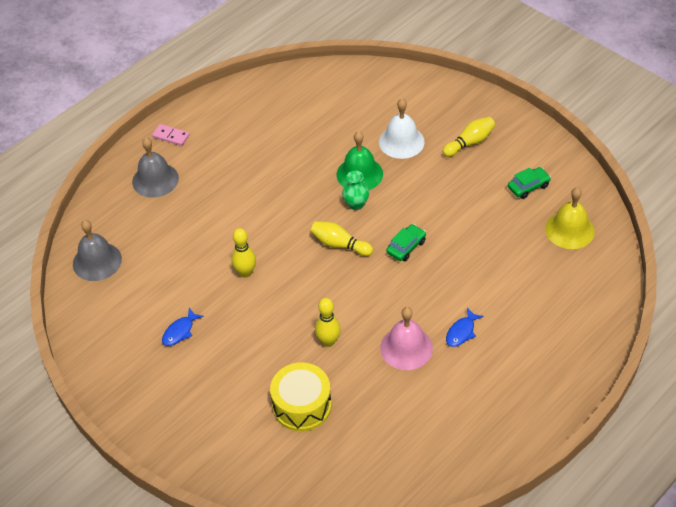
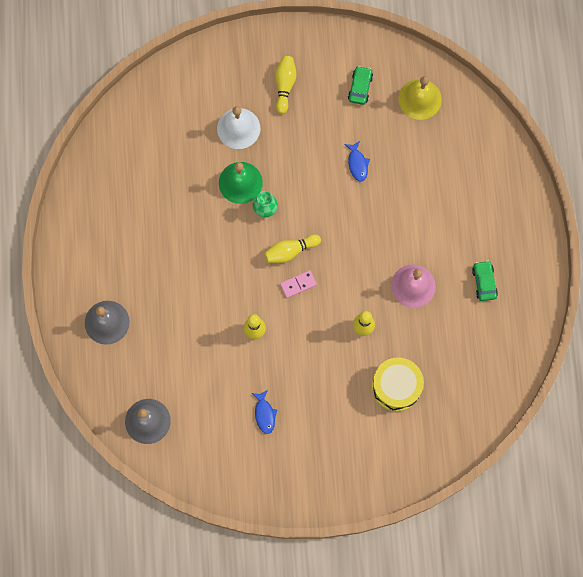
camera: 50 degrees left, 25 degrees up
pink domino [152,124,190,146] -> pink domino moved to [280,270,317,298]
green car [386,224,426,261] -> green car moved to [472,260,498,301]
blue fish [446,308,484,347] -> blue fish moved to [345,141,370,181]

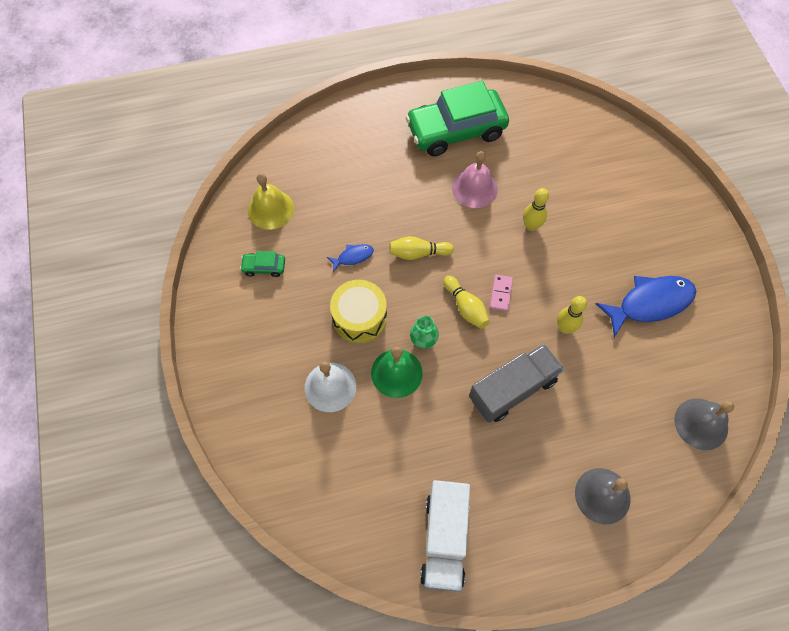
camera: 100 degrees left, 10 degrees down
blue fish [252,390,277,434] -> blue fish [596,276,696,337], size x2.11
yellow bowling pin [275,56,297,114] -> yellow bowling pin moved to [389,236,454,260]
pink domino [280,270,317,298] -> pink domino turned 45 degrees clockwise [490,275,513,311]
yellow drum [372,357,424,412] -> yellow drum moved to [330,280,387,343]
green car [472,260,498,301] -> green car [405,81,509,156], size x2.45
none -> white truck [420,480,470,592]
none -> grey truck [469,344,564,423]

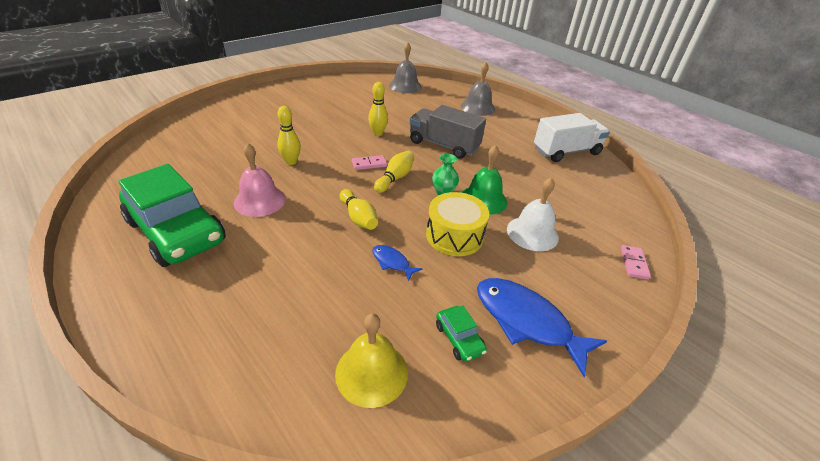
camera: 120 degrees left, 25 degrees down
blue fish [596,276,696,337] -> blue fish moved to [477,278,607,377]
none -> pink domino [621,245,651,280]

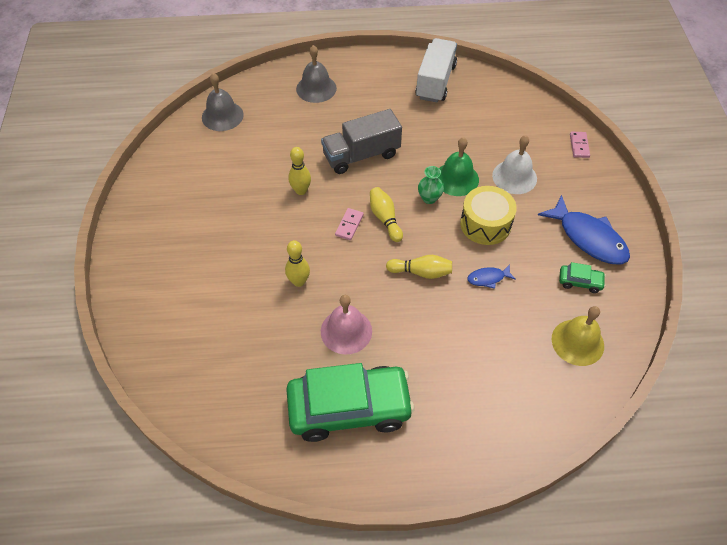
camera: 50 degrees left, 15 degrees up
blue fish [477,278,607,377] -> blue fish turned 120 degrees counterclockwise [538,195,630,264]
pink domino [621,245,651,280] -> pink domino turned 45 degrees clockwise [570,132,590,158]

